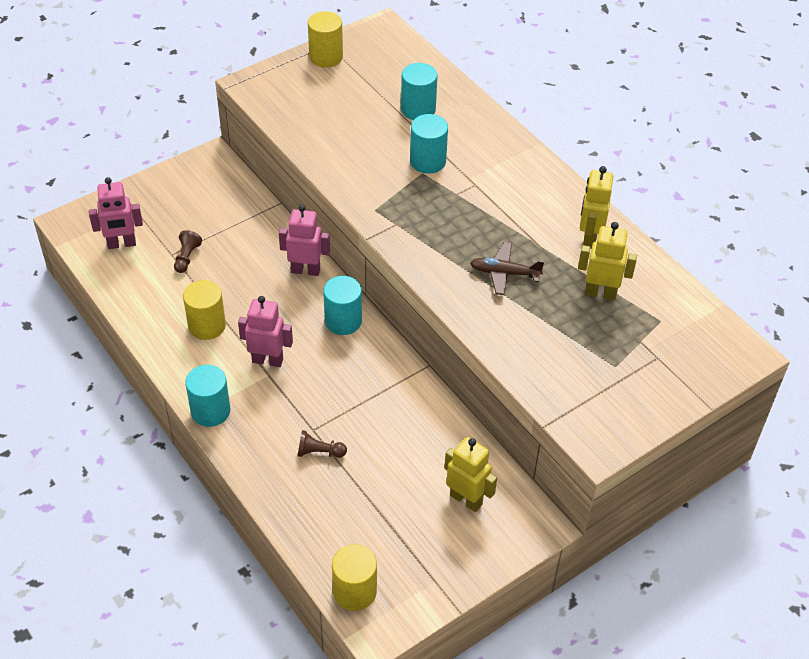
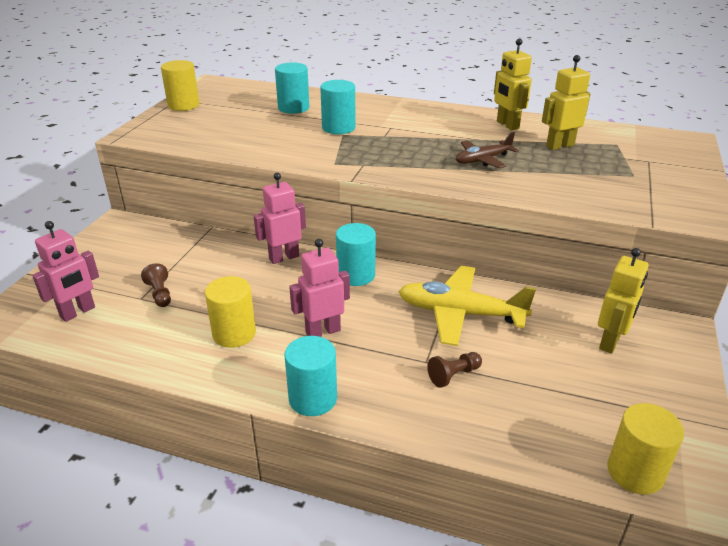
camera: 35 degrees left, 15 degrees down
yellow robot [444,437,497,512] -> yellow robot turned 120 degrees clockwise [598,248,649,354]
none -> yellow plane [398,266,536,346]

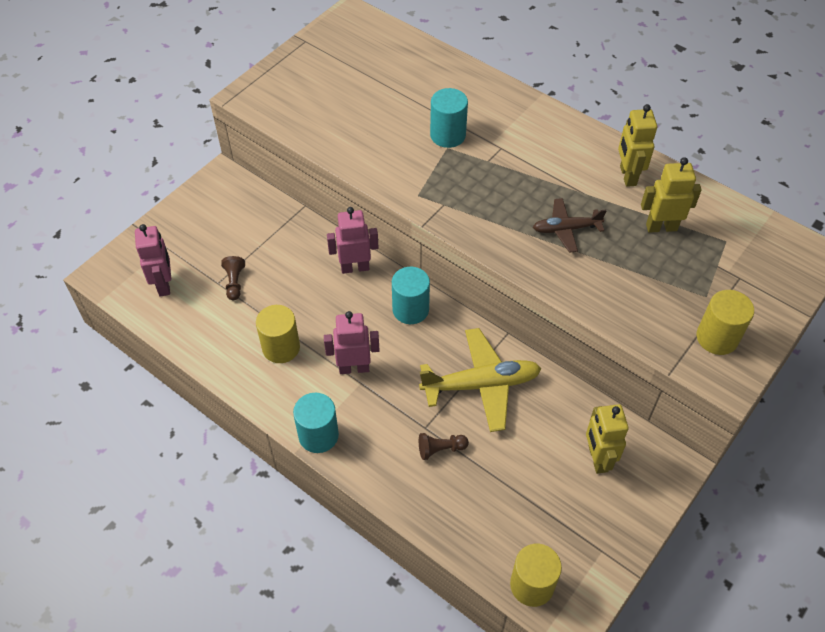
camera: 20 degrees right, 20 degrees up
pink robot [32,221,99,322] -> pink robot turned 75 degrees counterclockwise [135,224,171,296]
yellow cylinder [161,60,199,111] -> yellow cylinder moved to [697,290,754,355]
turquoise cylinder [275,62,309,114] -> none
yellow plane [398,266,536,346] -> yellow plane turned 135 degrees clockwise [419,328,542,432]
yellow robot [598,248,649,354] -> yellow robot turned 120 degrees clockwise [586,404,629,474]

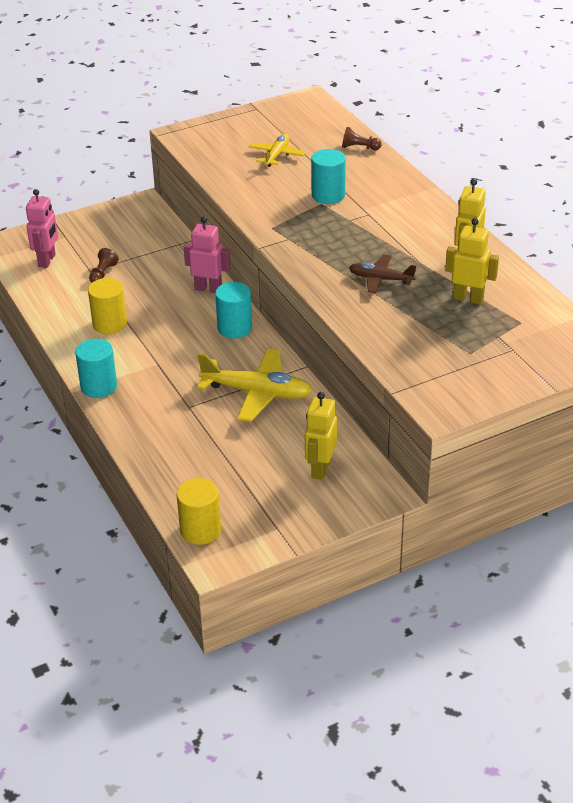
camera: 25 degrees right, 15 degrees down
pink robot [324,311,380,374] -> none
brown pawn [419,433,469,460] -> brown pawn moved to [342,127,382,150]
yellow cylinder [697,290,754,355] -> none
none -> yellow plane [249,134,306,167]

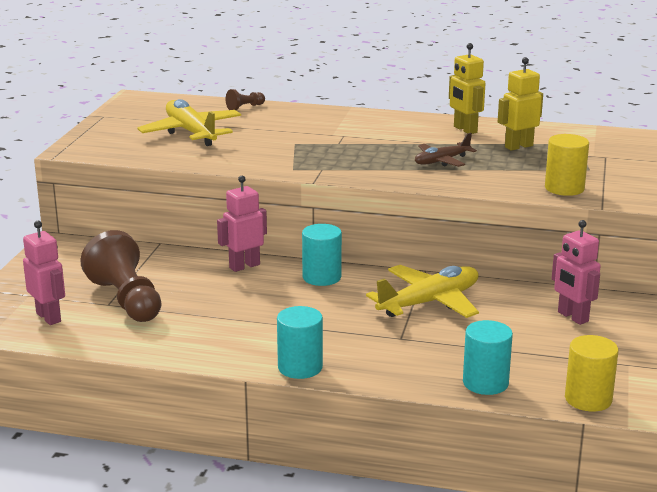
camera: 50 degrees left, 15 degrees down
yellow cylinder [88,278,127,334] -> yellow cylinder moved to [545,134,589,196]
brown pawn [89,248,119,283] -> brown pawn [80,230,161,322], size x2.28
yellow plane [249,134,306,167] -> yellow plane [137,99,241,146], size x1.70
yellow robot [305,392,337,480] -> pink robot [552,220,600,325]
turquoise cylinder [311,149,346,204] -> turquoise cylinder moved to [463,320,513,395]

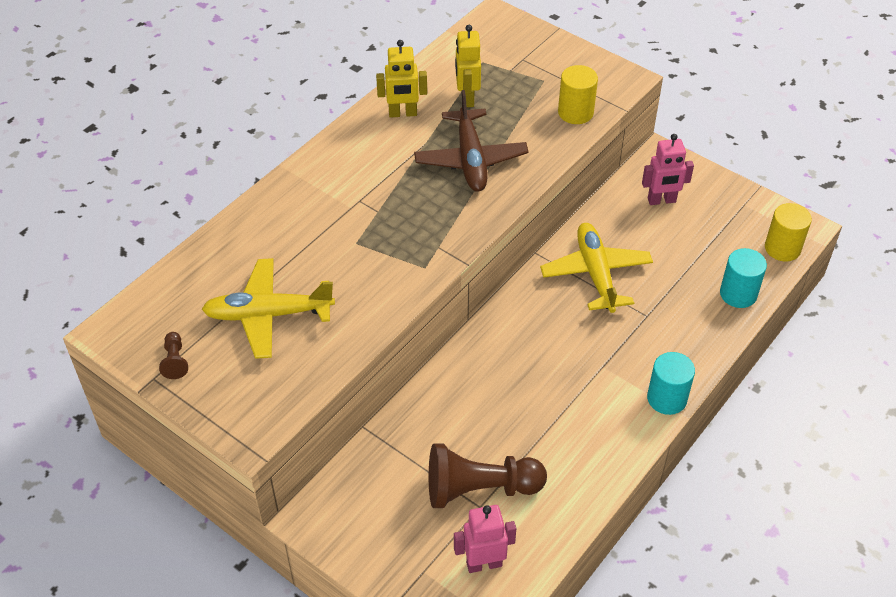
camera: 65 degrees left, 25 degrees up
pink robot [217,176,267,272] -> none
brown pawn [226,89,265,110] -> brown pawn moved to [159,332,188,379]
turquoise cylinder [302,224,342,286] -> none
brown plane [415,133,477,167] -> brown plane [414,90,529,192], size x1.70

